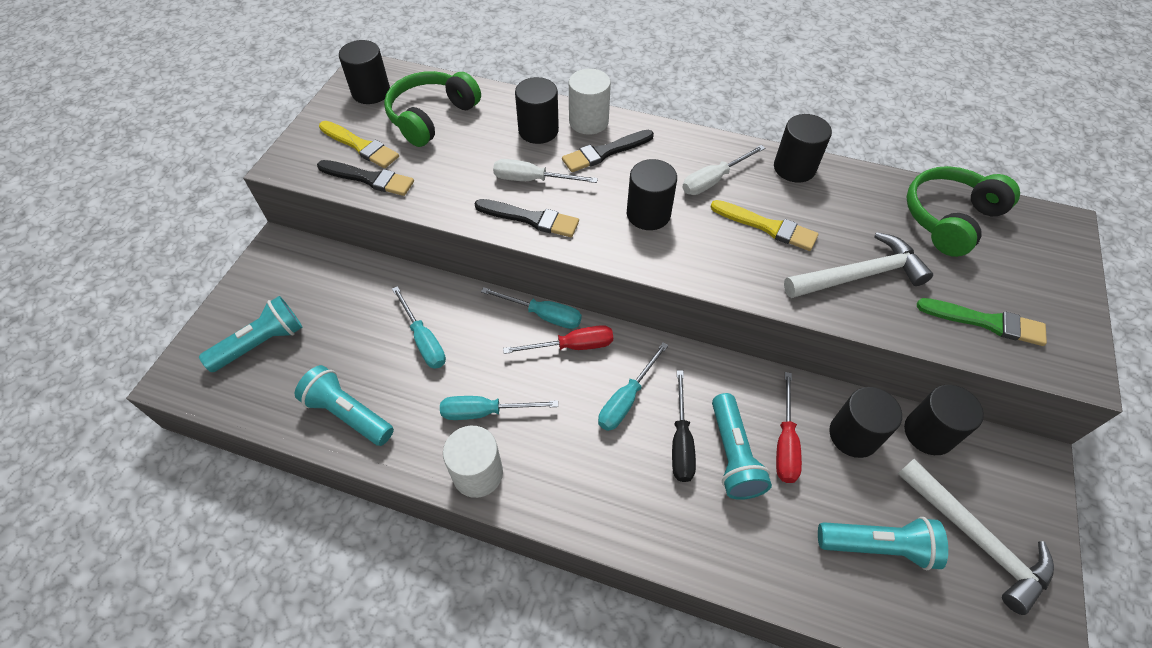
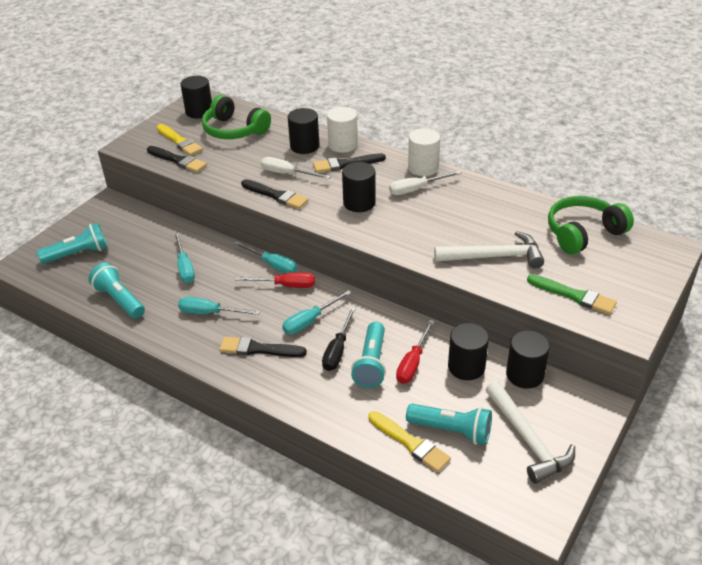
camera: 15 degrees right, 15 degrees down
green headphones [384,71,481,147] -> green headphones turned 105 degrees counterclockwise [202,95,271,139]
white cylinder [443,426,503,498] -> white cylinder moved to [408,128,440,176]
yellow brush [711,200,818,251] -> yellow brush moved to [368,411,451,472]
black cylinder [774,114,832,183] -> none
none -> black brush [219,337,307,357]

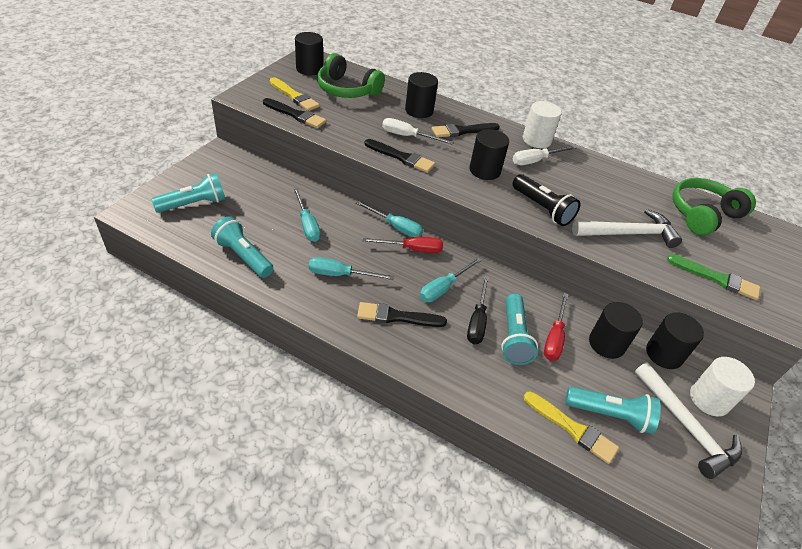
camera: 10 degrees left, 5 degrees up
white cylinder [327,107,358,153] -> white cylinder moved to [690,357,755,416]
none -> black flashlight [512,174,580,226]

